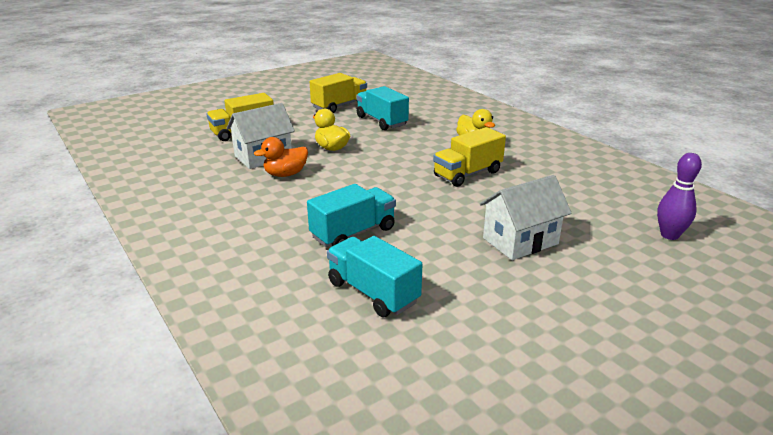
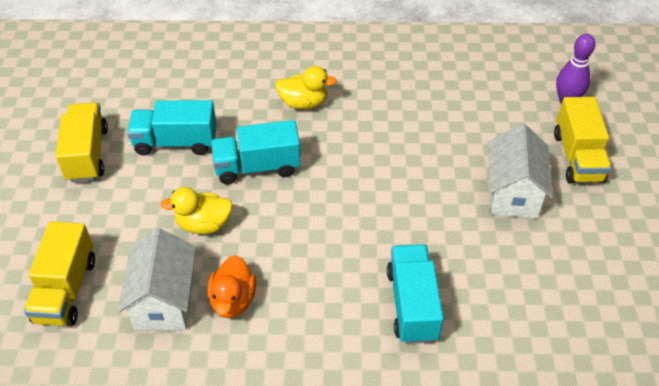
camera: 55 degrees left, 20 degrees up
turquoise truck [327,236,423,317] -> turquoise truck moved to [211,120,301,184]
yellow truck [433,127,506,187] -> yellow truck moved to [554,97,612,183]

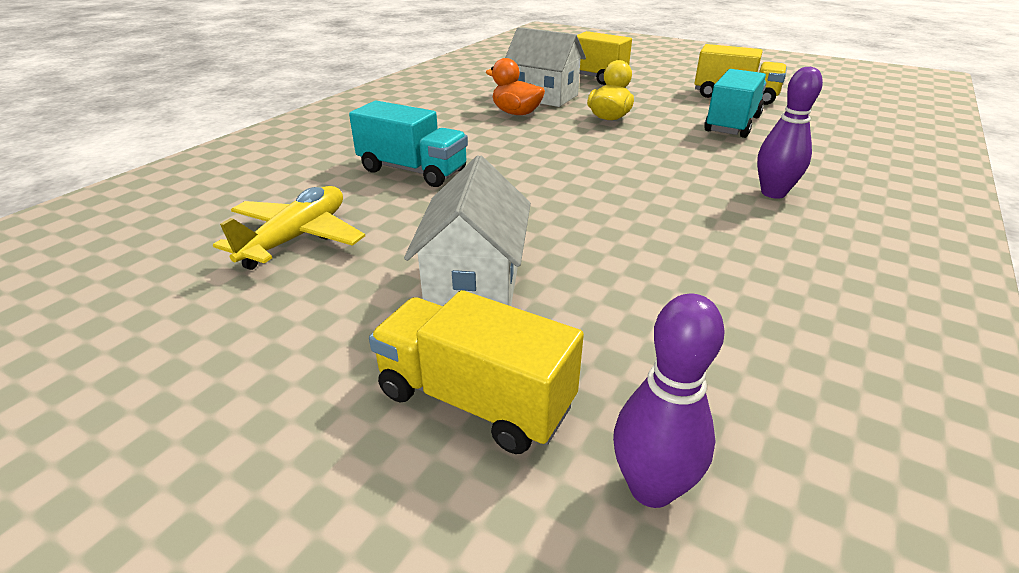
camera: 120 degrees right, 15 degrees down
turquoise truck [211,120,301,184] -> none
yellow duck [275,66,337,109] -> purple bowling pin [757,67,823,199]
white house [489,124,553,219] -> white house turned 60 degrees clockwise [404,155,531,306]
none -> yellow plane [213,186,365,270]

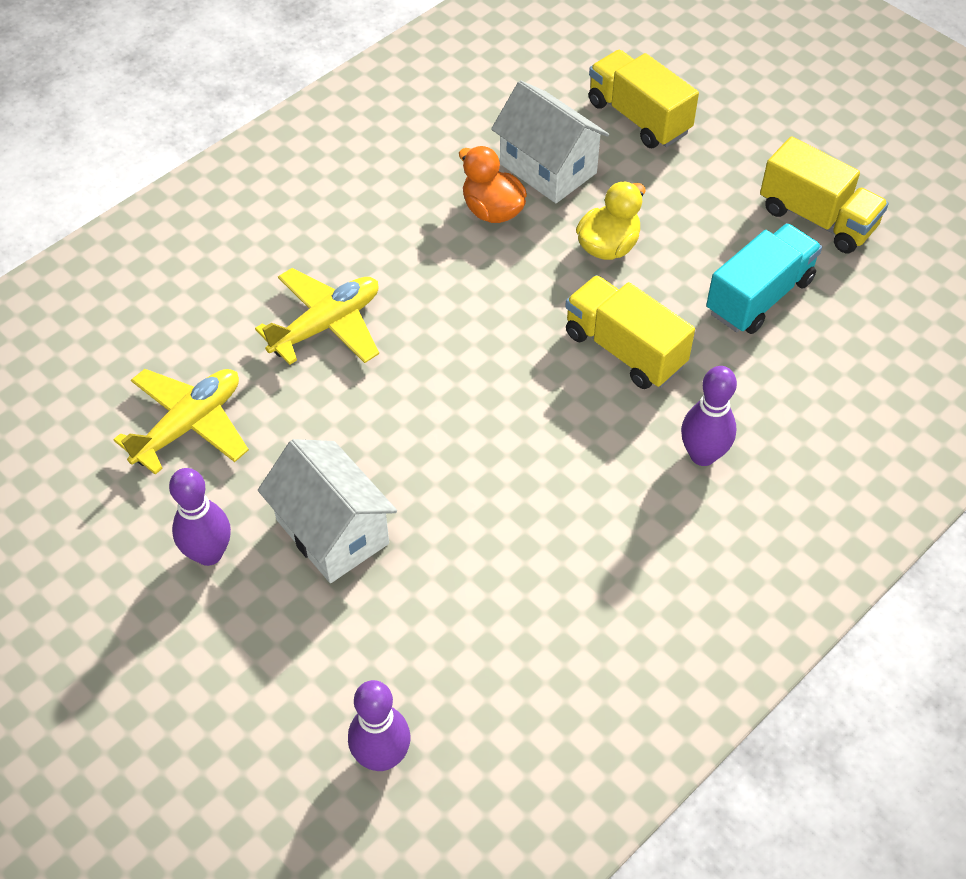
camera: 15 degrees right, 20 degrees up
turquoise truck [349,101,468,187] -> yellow plane [255,268,379,365]
yellow truck [369,290,584,454] -> yellow truck moved to [565,275,695,389]
white house [404,155,531,306] -> white house turned 60 degrees counterclockwise [258,439,397,583]
none -> purple bowling pin [169,468,231,566]

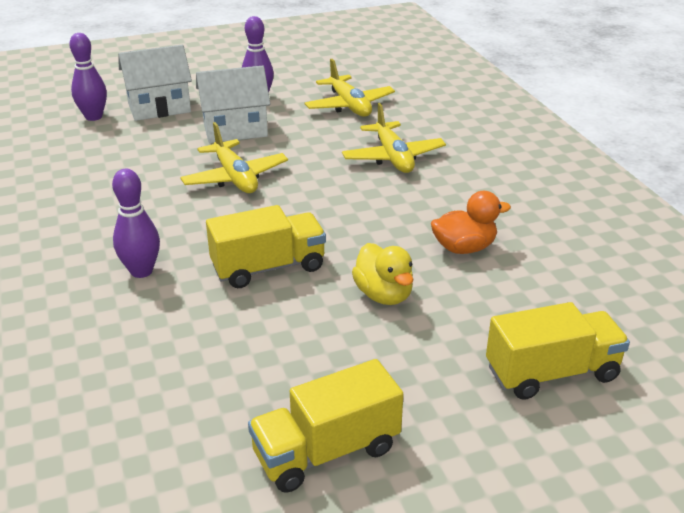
camera: 115 degrees right, 20 degrees down
white house [491,81,609,203] -> white house moved to [118,45,192,121]
turquoise truck [706,223,822,334] -> none
none -> yellow plane [180,122,288,193]

